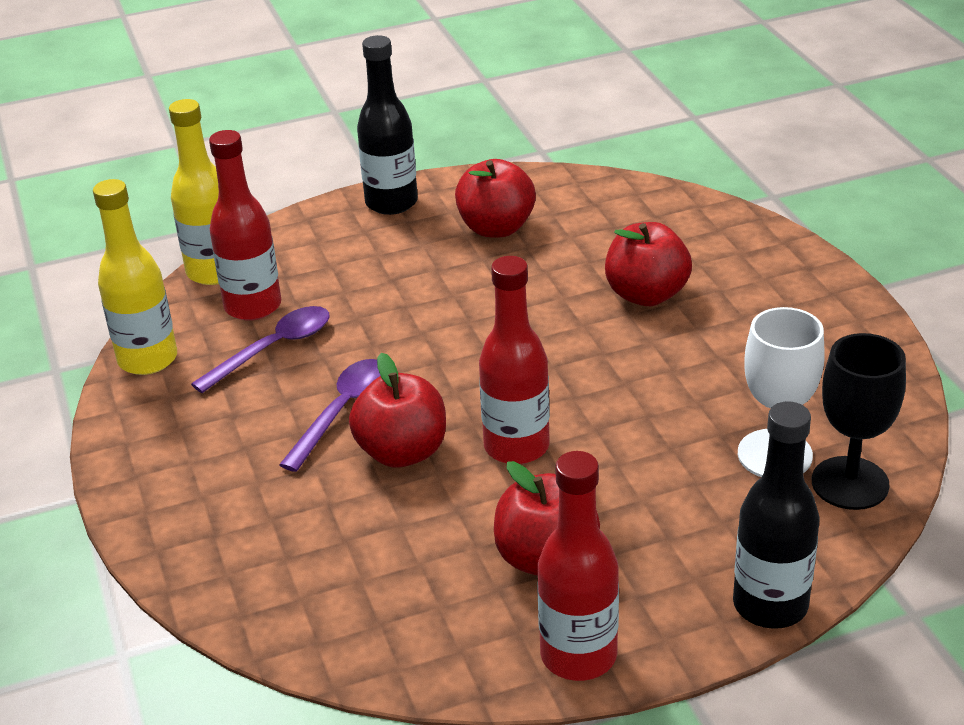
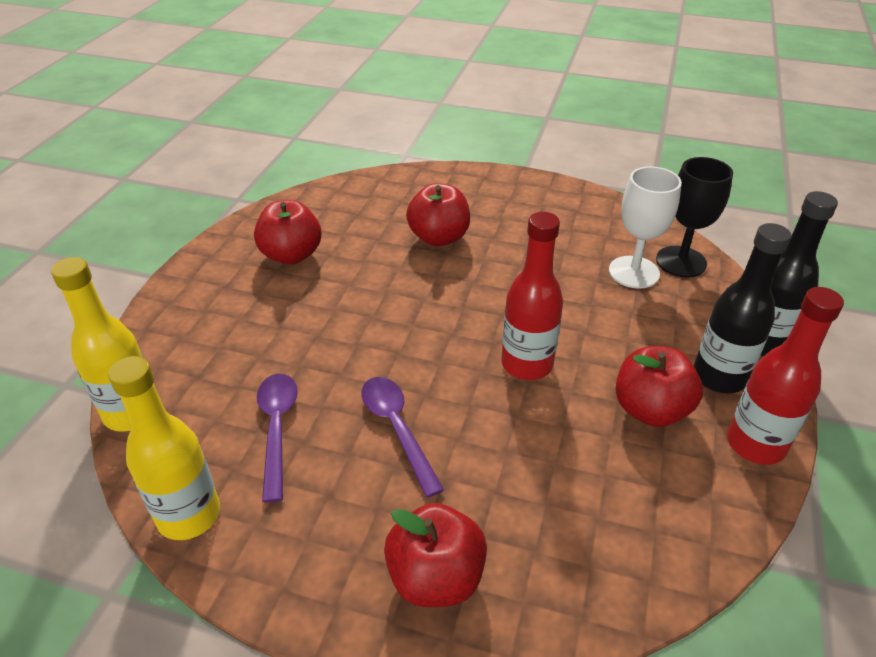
camera: 55 degrees left, 5 degrees up
red bottle [209,130,281,321] -> none
red apple [349,353,446,468] -> red apple moved to [384,503,487,607]
black bottle [357,35,418,215] -> black bottle moved to [694,223,791,393]

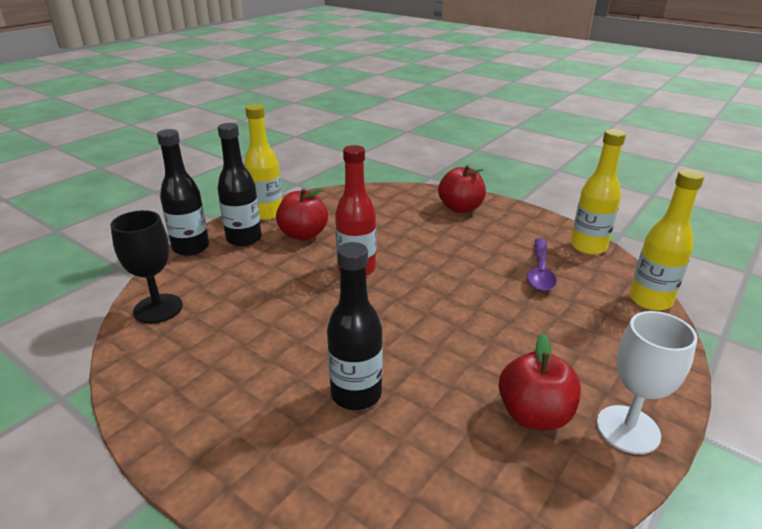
camera: 160 degrees left, 10 degrees down
purple spoon [361,377,444,498] -> none
red apple [406,183,470,246] -> black bottle [327,242,383,410]
white goblet [609,166,682,289] -> white goblet moved to [597,311,698,454]
red bottle [727,287,844,465] -> yellow bottle [244,104,282,220]

